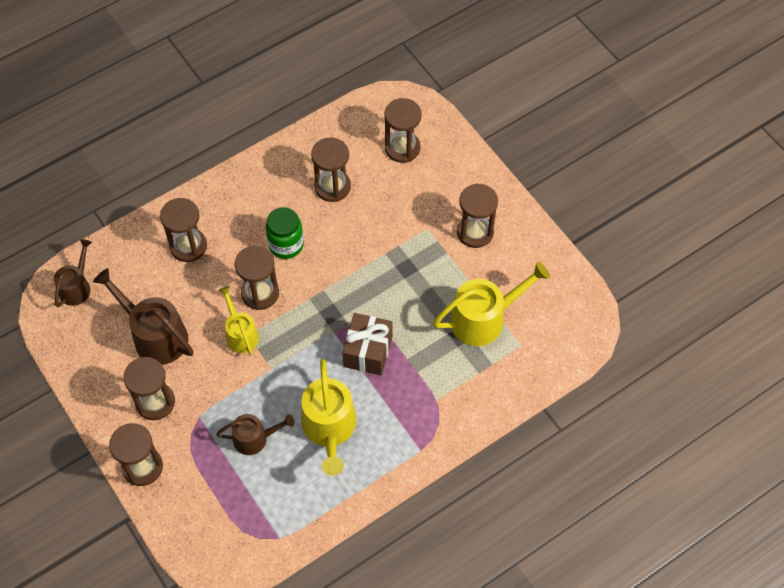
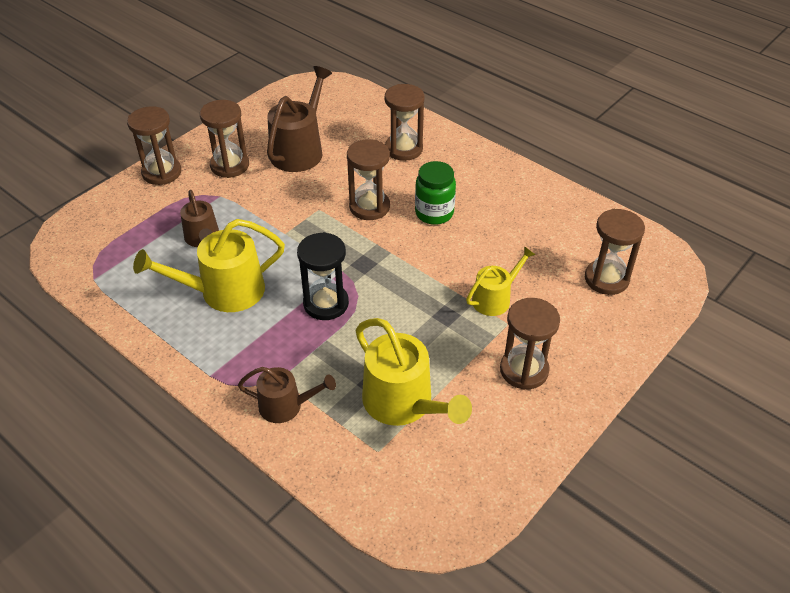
camera: 75 degrees right, 15 degrees down
brown watering can [54,239,92,307] -> brown watering can moved to [238,367,336,423]
yellow watering can [218,286,259,355] -> yellow watering can moved to [466,246,535,316]
brown hourglass [311,137,351,202] -> none
brown gift [342,313,392,375] -> black hourglass [297,232,349,320]

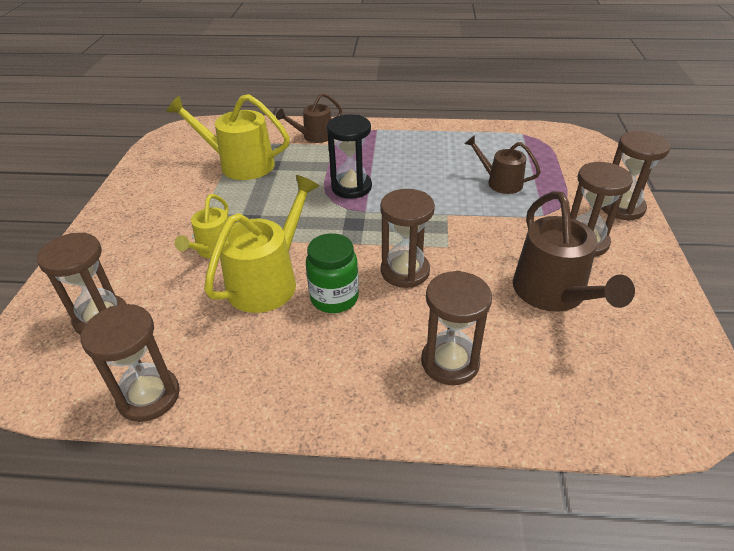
camera: 145 degrees right, 5 degrees down
yellow watering can [133,219,285,312] -> yellow watering can moved to [204,175,319,313]
brown hourglass [500,298,560,390] -> brown hourglass moved to [81,304,180,422]

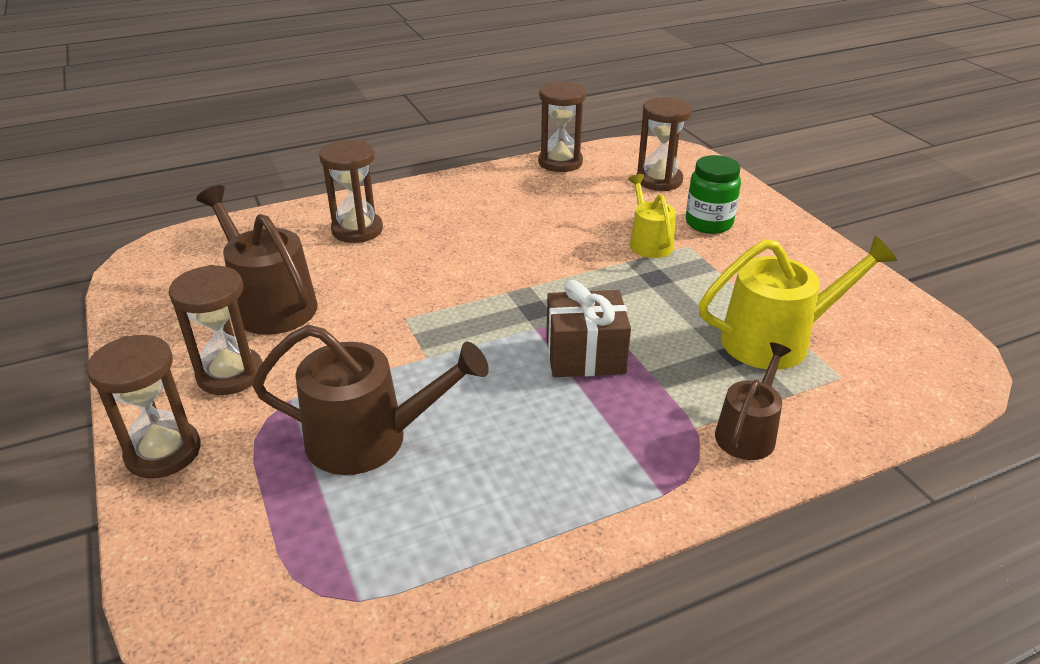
camera: 150 degrees right, 5 degrees down
yellow watering can [204,175,319,313] -> none
green jar [306,233,359,313] -> green jar moved to [686,155,741,234]
black hourglass [327,114,372,199] -> brown gift [546,280,631,377]
brown hourglass [380,189,435,288] -> none
brown watering can [465,135,541,194] -> brown watering can [252,325,489,475], size x1.65

